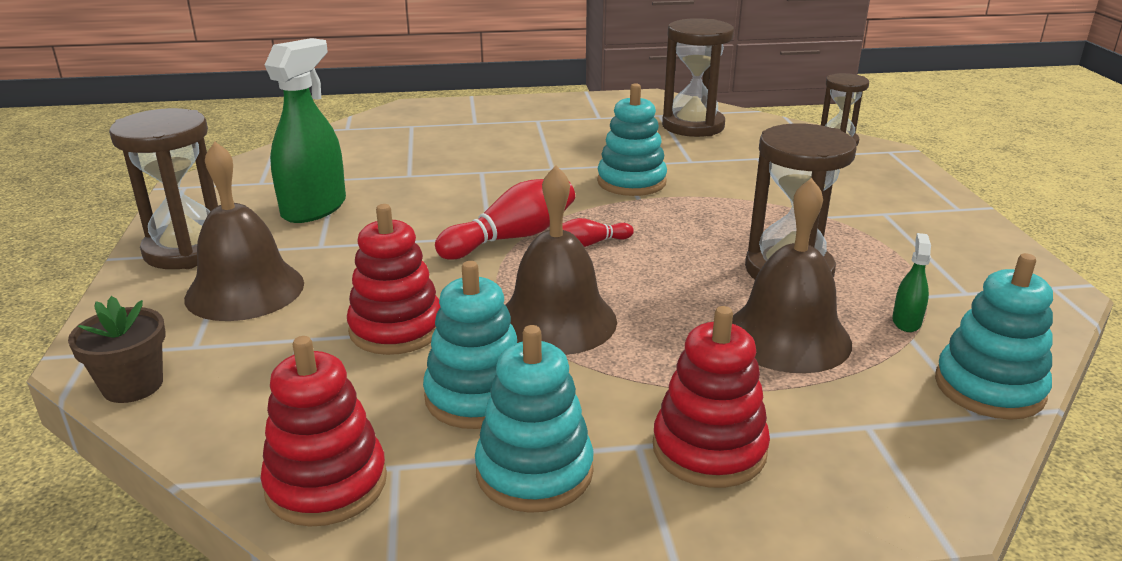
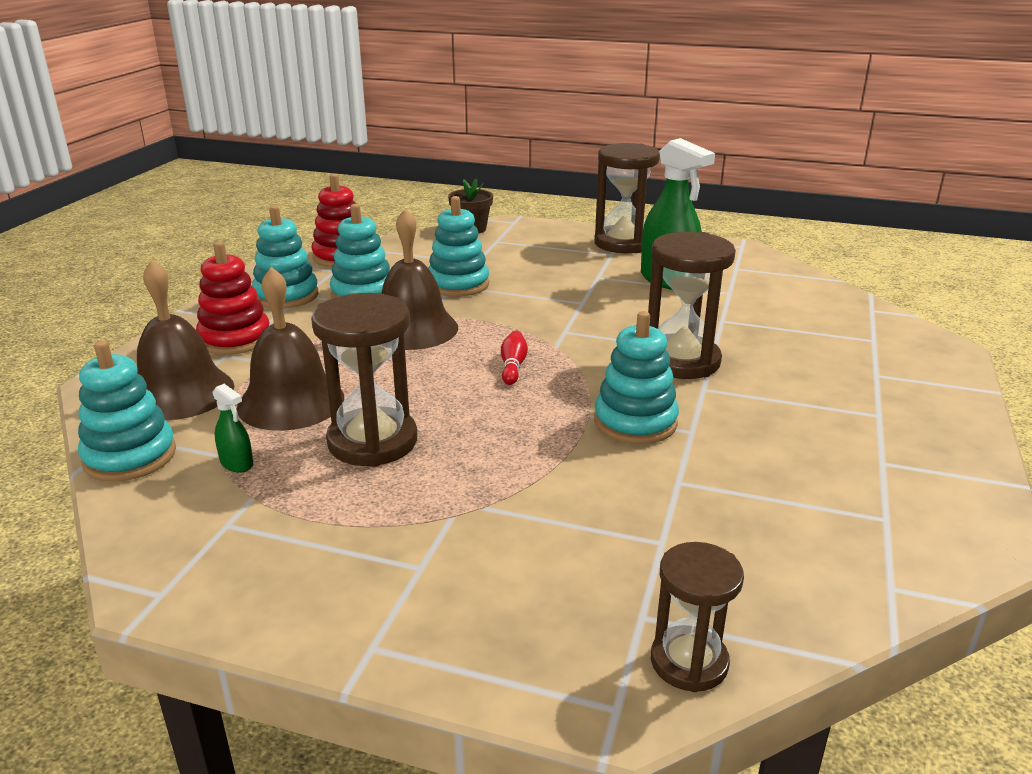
camera: 115 degrees right, 0 degrees up
brown bell [184,141,304,321] -> brown bell moved to [137,260,234,420]
red stacking toy [347,204,441,355] -> turquoise stacking toy [428,196,489,297]
red bowling pin [435,179,575,260] -> none
brown hourglass [662,18,734,137] -> brown hourglass moved to [648,232,736,379]

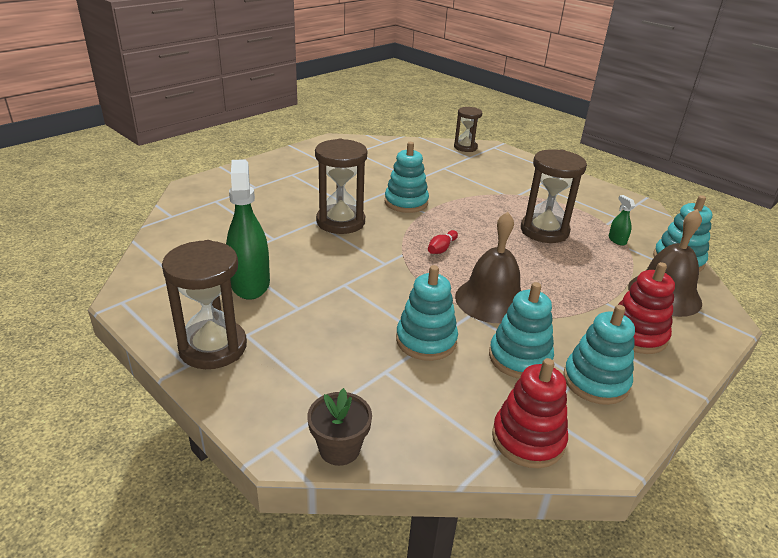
camera: 155 degrees left, 5 degrees up
brown bell [237,267,344,431] -> none

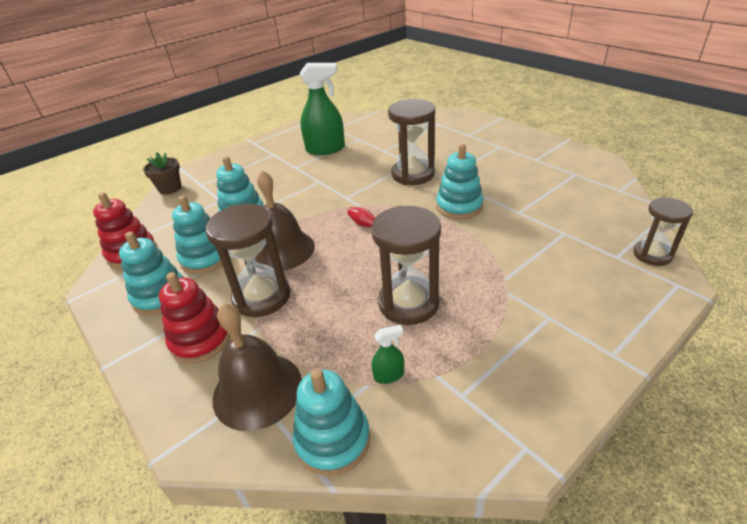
camera: 100 degrees right, 5 degrees up
brown hourglass [162,240,247,369] -> brown hourglass moved to [205,204,290,317]

